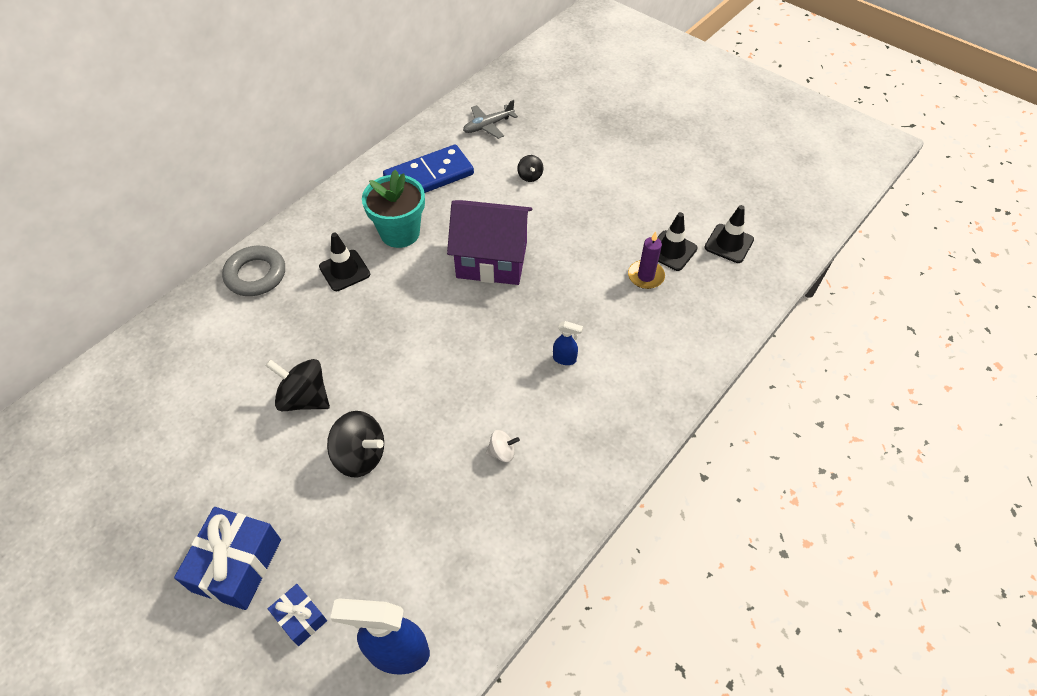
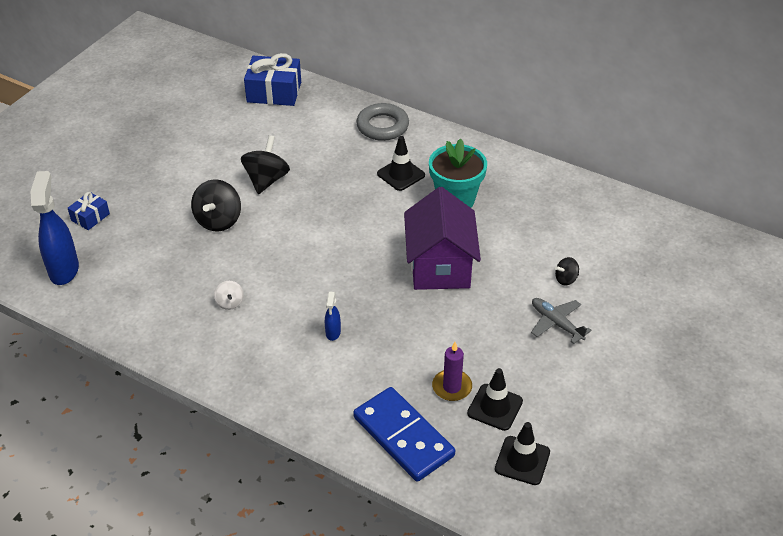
camera: 80 degrees right, 10 degrees down
blue gift [174,507,281,610] -> blue gift moved to [244,53,301,106]
blue domino [383,144,474,193] -> blue domino moved to [353,387,455,482]
grey plane [463,100,518,139] -> grey plane moved to [531,298,592,344]

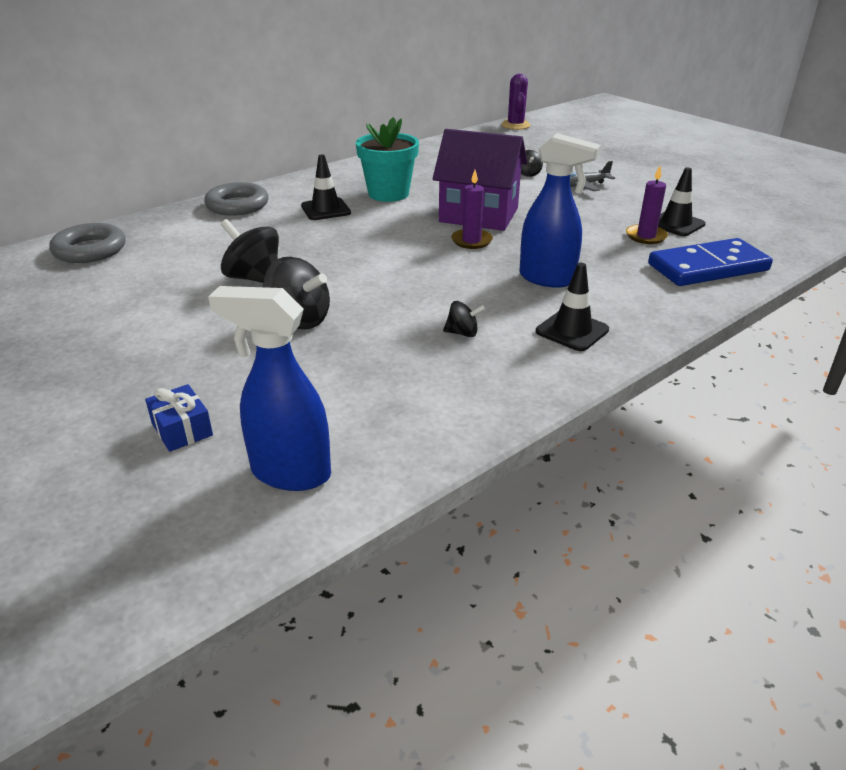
camera: 70 degrees left, 10 degrees down
white spinning top [214,281,244,310] -> black spinning top [443,301,485,337]
blue gift [244,53,301,106] -> grey ring [49,223,125,263]
blue spray bottle [325,291,341,341] -> blue spray bottle [519,133,601,288], size x2.08
black traffic cone [495,422,550,485] -> black traffic cone moved to [536,263,609,351]
none -> purple candle [451,170,493,249]
none -> purple cactus [501,74,531,130]

